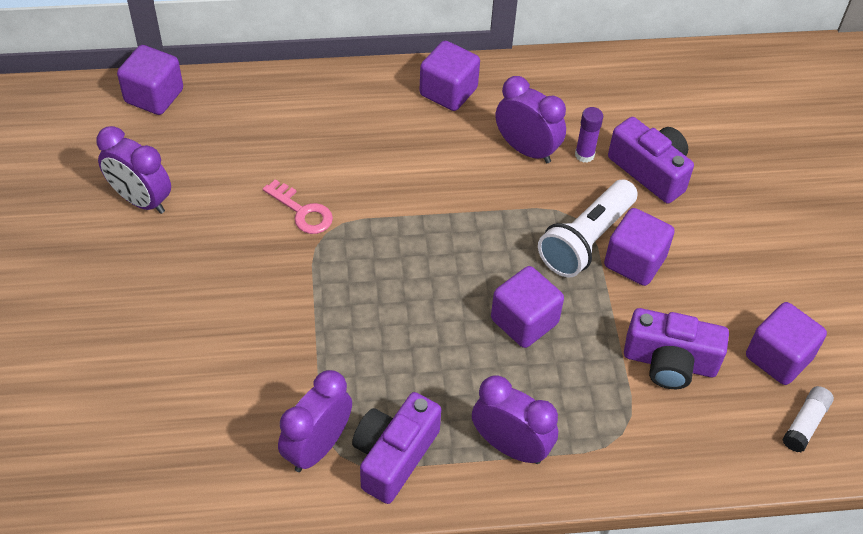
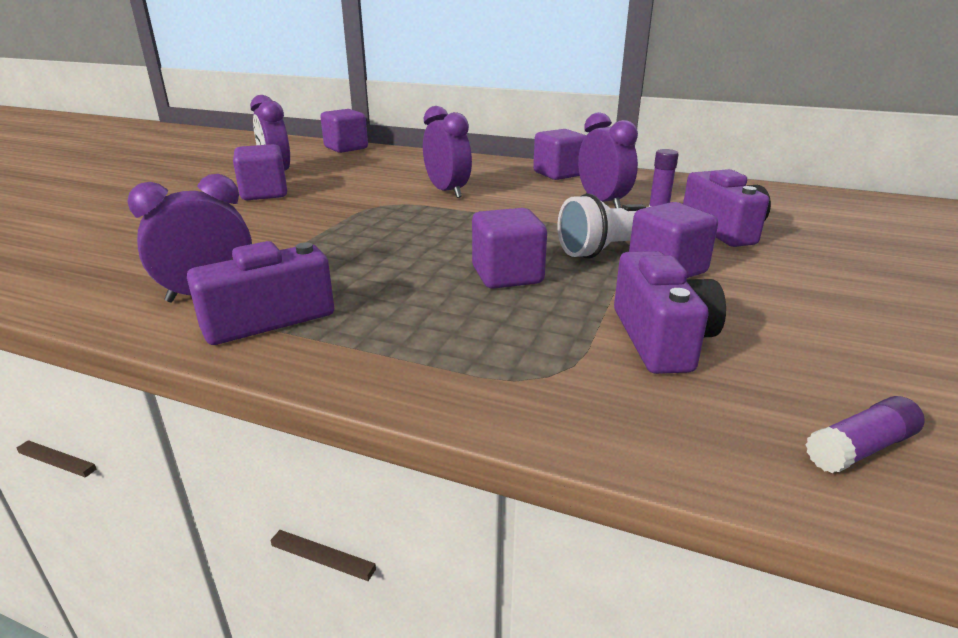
camera: 30 degrees right, 25 degrees down
pink key [263,179,333,234] -> none
purple clock [472,375,558,464] -> purple clock moved to [423,106,472,198]
purple camera [624,308,729,389] -> purple camera turned 135 degrees counterclockwise [614,251,726,374]
purple cube [746,302,827,385] -> purple cube moved to [233,144,287,200]
white glue stick [783,386,834,452] -> purple glue stick [805,396,925,473]

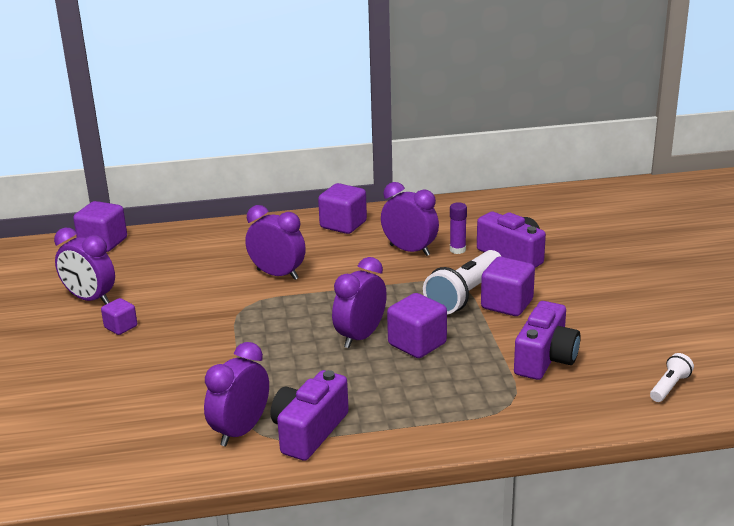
camera: 30 degrees left, 0 degrees up
purple cube [233,144,287,200] -> purple cube [101,298,137,335], size x0.59
purple camera [614,251,726,374] -> purple camera turned 60 degrees clockwise [514,301,581,380]
purple glue stick [805,396,925,473] -> white flashlight [650,353,694,402]
none -> purple clock [332,257,387,348]

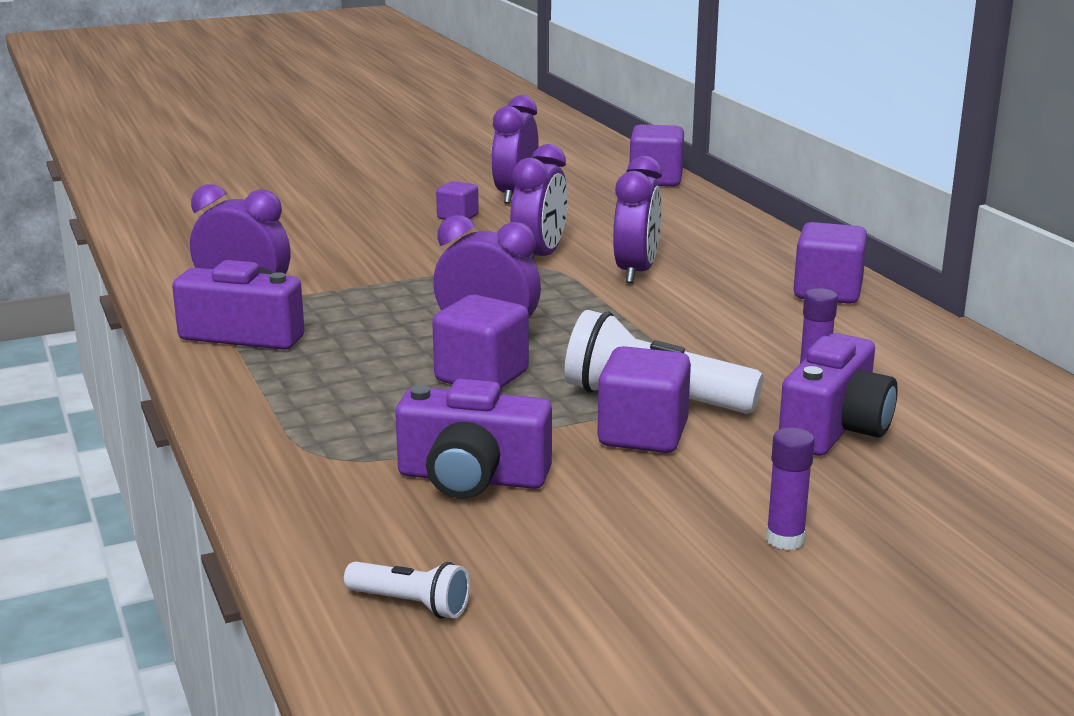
camera: 75 degrees right, 5 degrees down
purple clock [381,182,439,256] -> purple clock moved to [510,144,568,259]
none -> purple glue stick [766,428,815,550]

